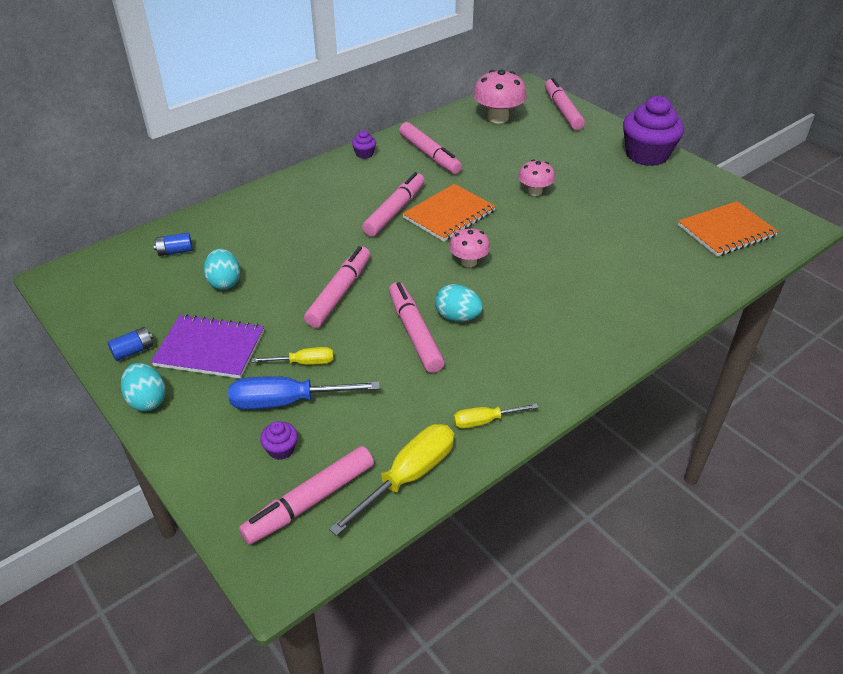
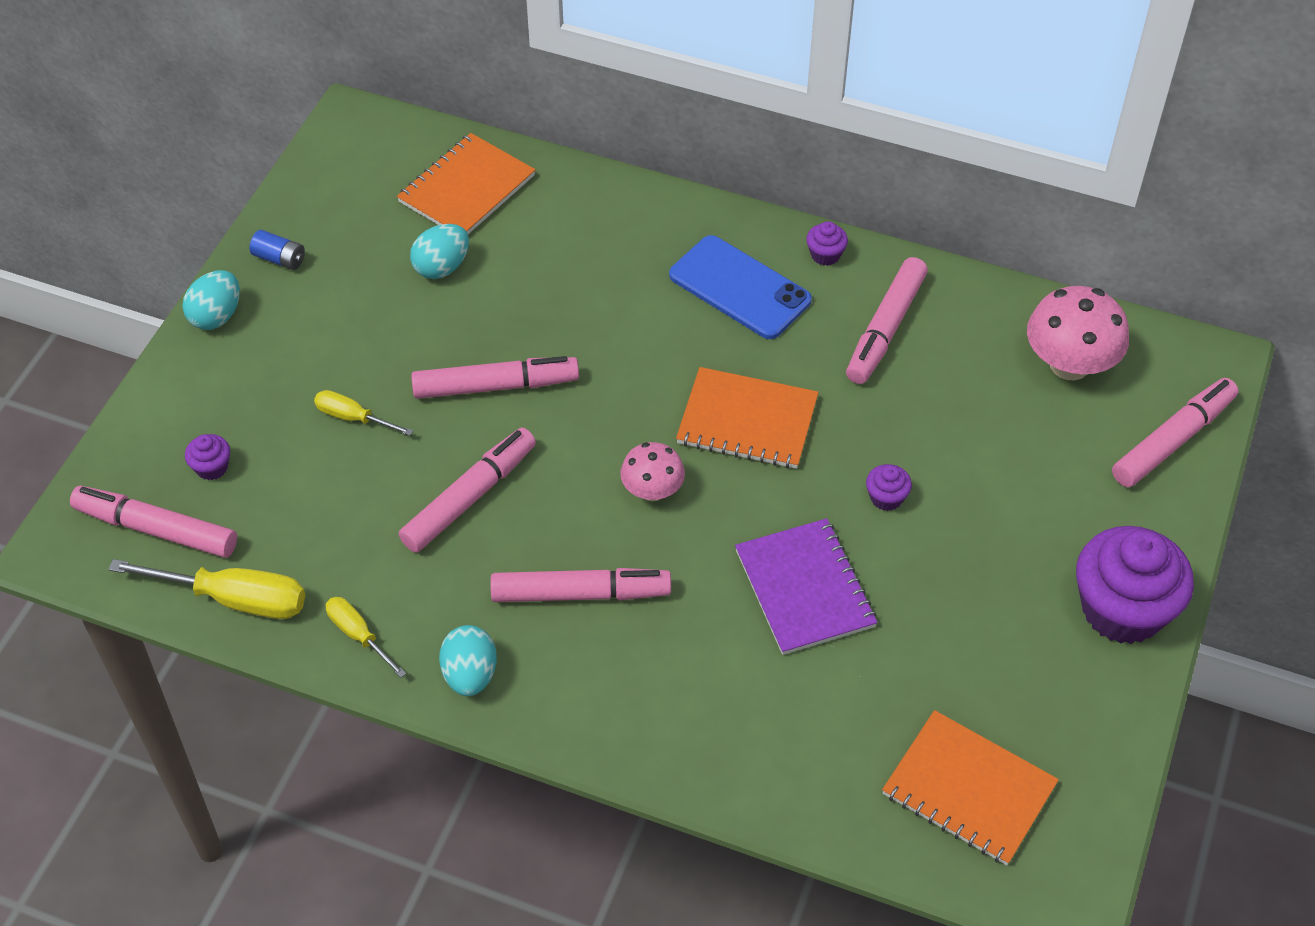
camera: 60 degrees right, 10 degrees up
purple notebook [151,314,264,379] -> purple notebook moved to [735,518,877,655]
blue battery [153,233,193,256] -> orange notebook [397,133,535,234]
blue screwdriver [228,376,380,410] -> none
yellow screwdriver [251,347,333,365] -> yellow screwdriver turned 150 degrees clockwise [314,390,413,436]
pink marker [362,172,425,237] -> pink marker moved to [490,568,671,602]
turquoise egg [435,284,483,322] -> turquoise egg moved to [439,625,497,696]
pink mushroom [518,159,555,196] -> purple cupcake [866,464,912,511]
none -> blue phone [669,235,812,339]

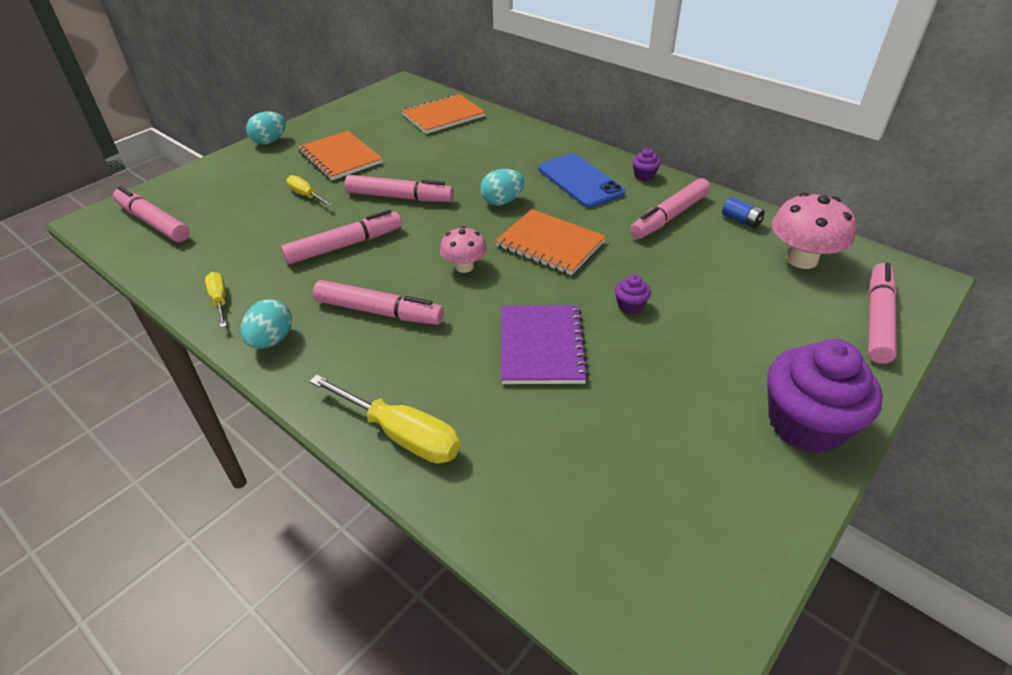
camera: 20 degrees right, 10 degrees down
yellow screwdriver [108,559,305,619] -> yellow screwdriver moved to [309,375,461,464]
purple cupcake [185,434,230,480] -> none
blue battery [250,230,305,270] -> blue battery moved to [722,197,765,228]
turquoise egg [410,224,469,279] -> turquoise egg moved to [480,169,525,206]
orange notebook [882,710,1059,865] -> orange notebook moved to [298,131,383,180]
pink marker [1112,378,1238,487] -> pink marker turned 45 degrees counterclockwise [868,263,897,364]

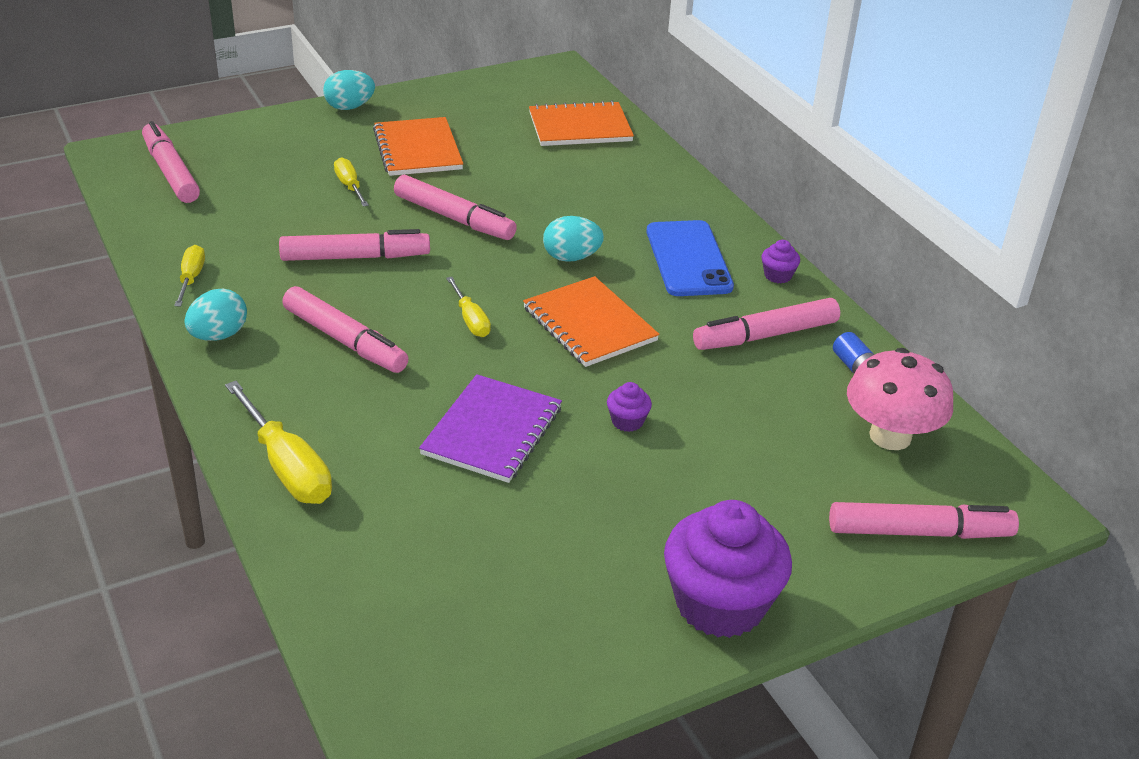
camera: 20 degrees right, 5 degrees down
pink mushroom [440,226,487,273] -> yellow screwdriver [446,277,491,337]
pink marker [868,263,897,364] -> pink marker turned 45 degrees clockwise [829,502,1019,539]

